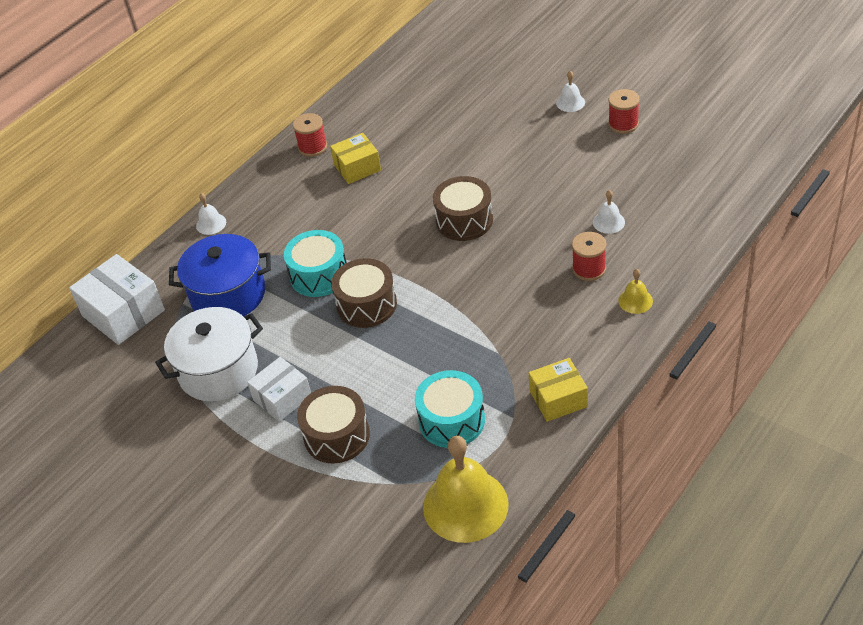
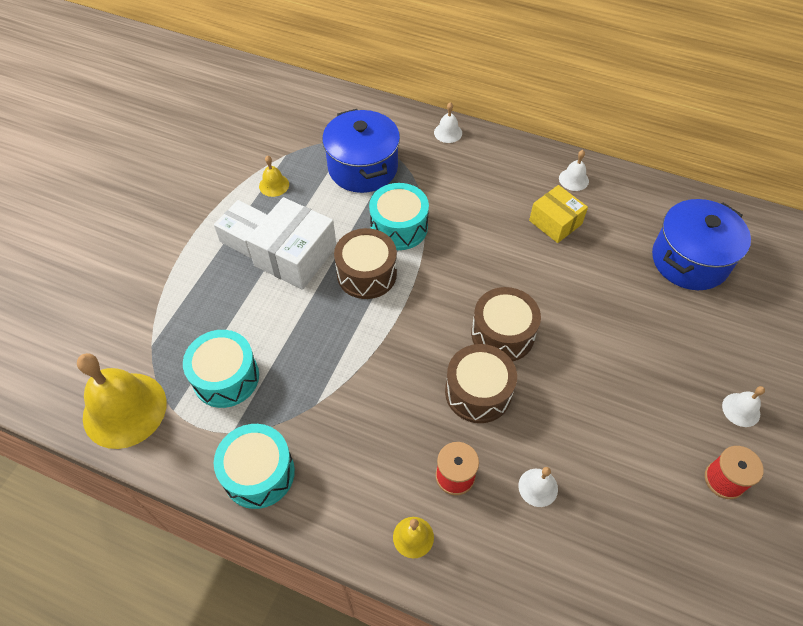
camera: 70 degrees right, 10 degrees up
white box [69,254,165,345] -> white box moved to [246,197,336,290]
white pot [155,307,263,401] -> yellow bell [259,155,289,197]
red spool [293,113,327,157] -> white bell [559,150,589,191]
brown drum [297,386,370,464] -> brown drum moved to [445,344,517,423]
yellow box [529,358,588,422] -> turquoise drum [214,424,295,509]
none -> blue pot [652,199,751,290]

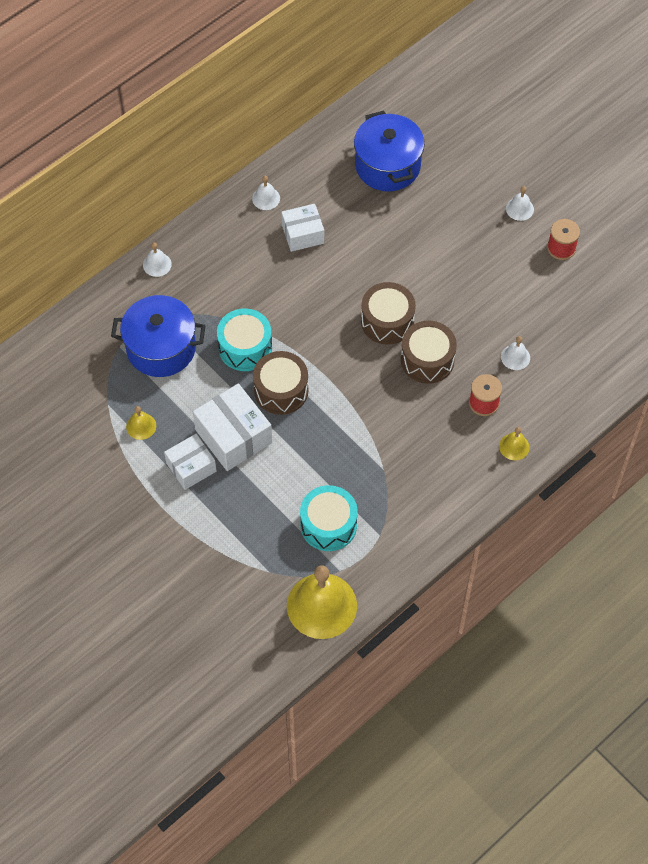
camera: 65 degrees left, 5 degrees up
turquoise drum [214,424,295,509] -> none
yellow box [529,185,588,243] -> white box [281,204,324,252]

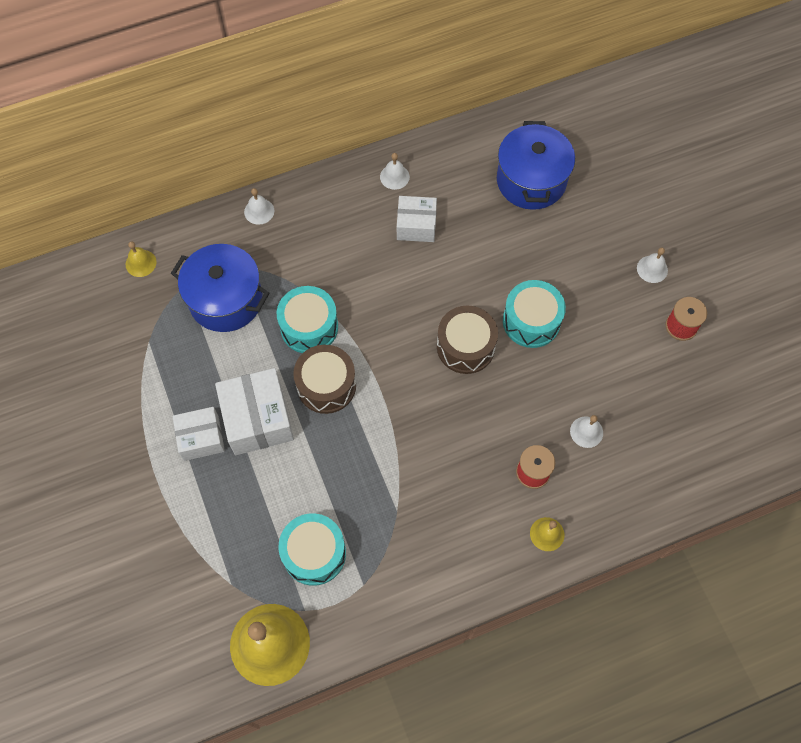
camera: 20 degrees right, 5 degrees up
yellow bell [126,406,156,440] -> yellow bell moved to [126,241,157,277]
brown drum [401,321,457,384] -> none
none -> turquoise drum [503,280,566,348]

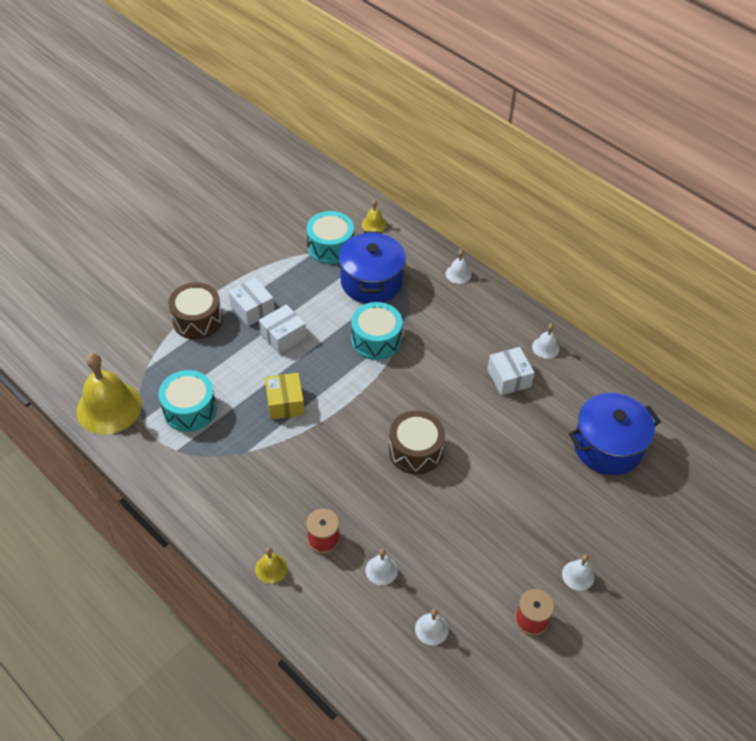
camera: 65 degrees right, 15 degrees down
white box [215,368,294,455] -> white box [259,304,306,354], size x0.65
brown drum [293,345,356,414] -> brown drum moved to [168,282,222,339]
turquoise drum [503,280,566,348] -> turquoise drum moved to [307,211,354,264]
none -> yellow box [265,373,304,420]
none -> white bell [415,609,449,645]

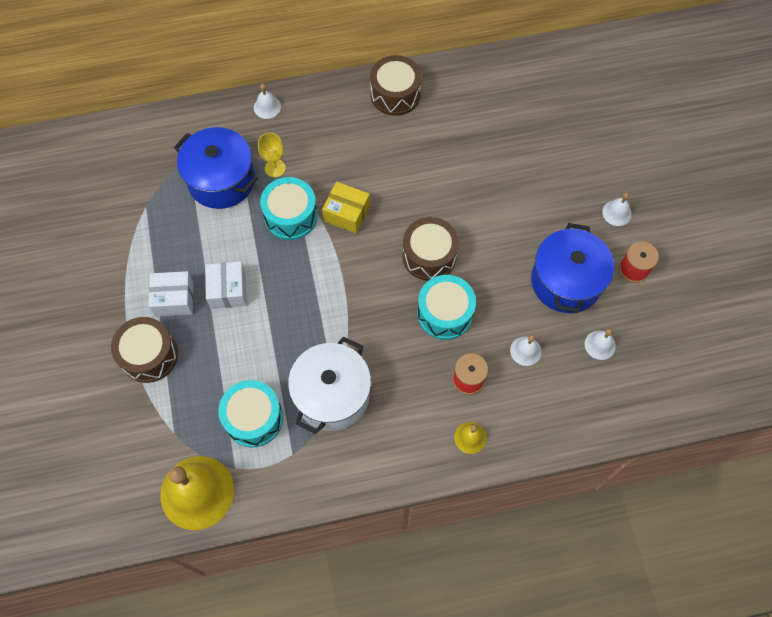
camera: 55 degrees left, 15 degrees up
yellow box [265,373,304,420] -> yellow box moved to [322,182,370,233]
turquoise drum [307,211,354,264] -> turquoise drum moved to [417,275,476,340]
yellow bell [362,199,387,232] -> none
white box [487,347,535,395] -> none
white bell [532,324,559,359] -> brown drum [370,55,422,116]
blue pot [569,393,661,475] -> blue pot moved to [531,223,614,313]
none -> yellow goblet [258,133,286,178]
none -> white pot [288,337,371,434]

